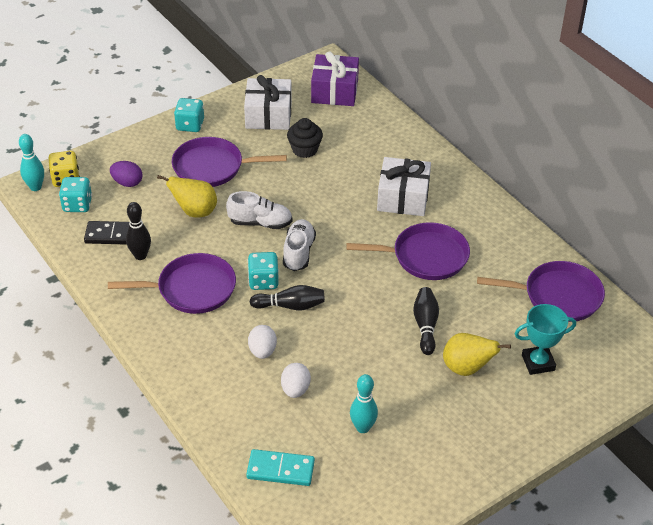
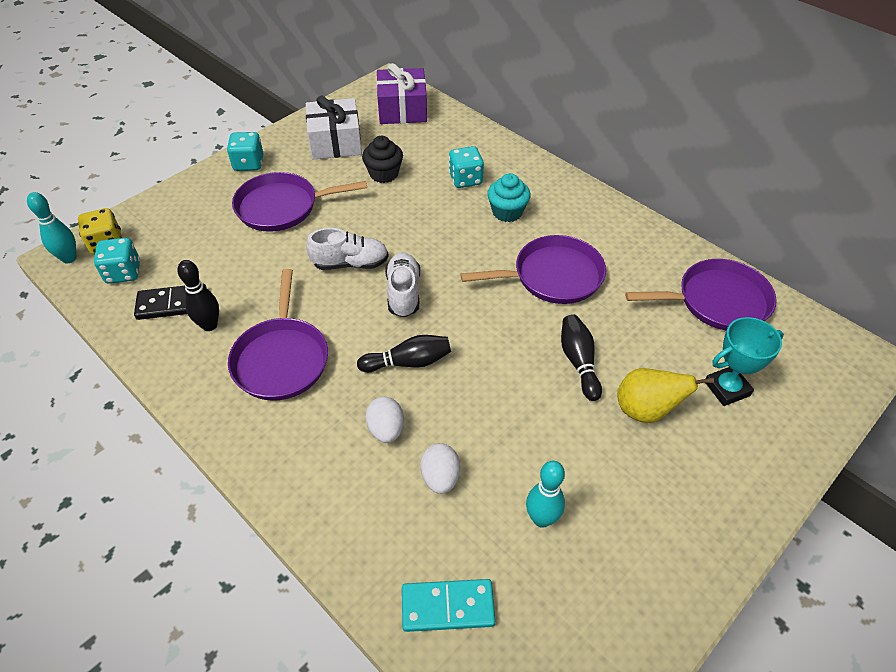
camera: 10 degrees left, 5 degrees up
purple pan [108,253,236,314] -> purple pan turned 105 degrees clockwise [228,269,328,401]
purple egg [110,161,142,187] -> none
yellow pear [157,175,217,218] -> none
turquoise dice [248,252,279,290] -> turquoise dice moved to [449,146,484,188]
white gift [377,157,431,216] -> turquoise cupcake [487,173,531,222]

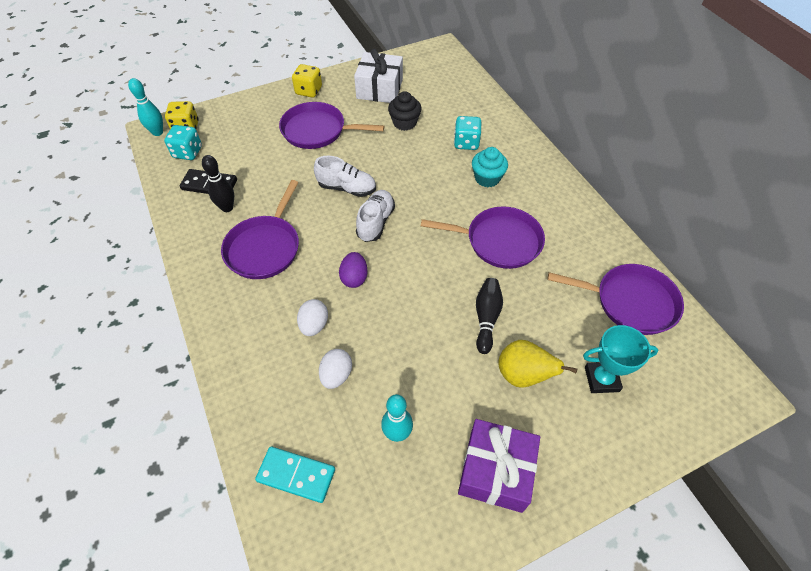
camera: 20 degrees right, 5 degrees up
turquoise dice [227,132,263,171] -> yellow dice [292,64,322,98]
black bowling pin [357,335,451,372] -> purple egg [339,252,368,288]
purple gift [376,63,427,124] -> purple gift moved to [458,419,540,513]

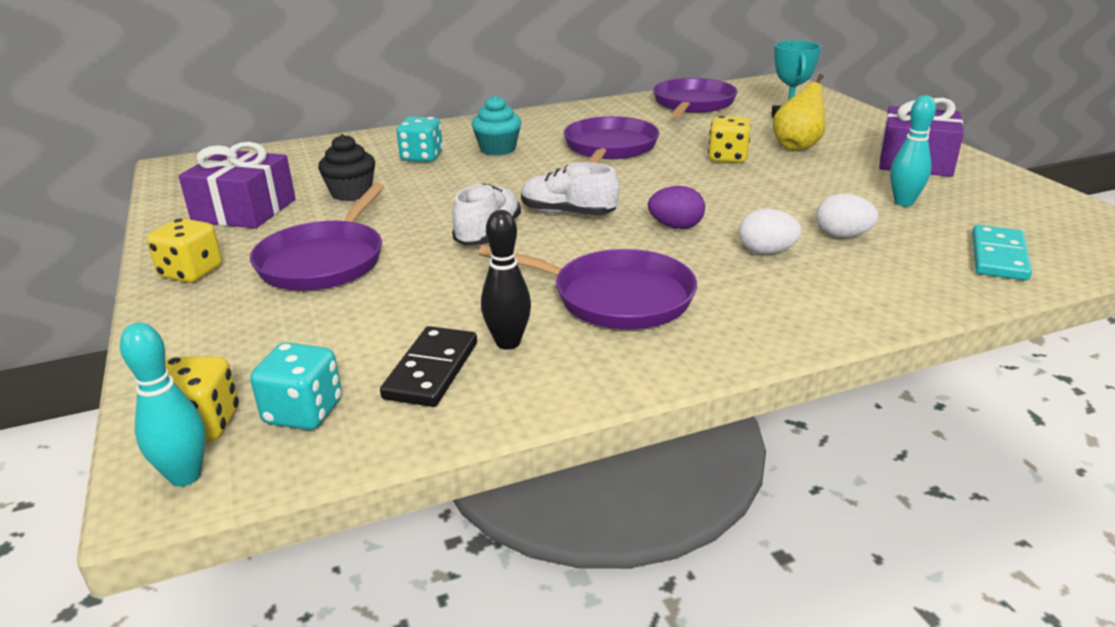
camera: 85 degrees left, 25 degrees down
white gift [354,49,403,103] -> purple gift [178,142,296,229]
black bowling pin [476,278,503,354] -> yellow dice [708,116,751,163]

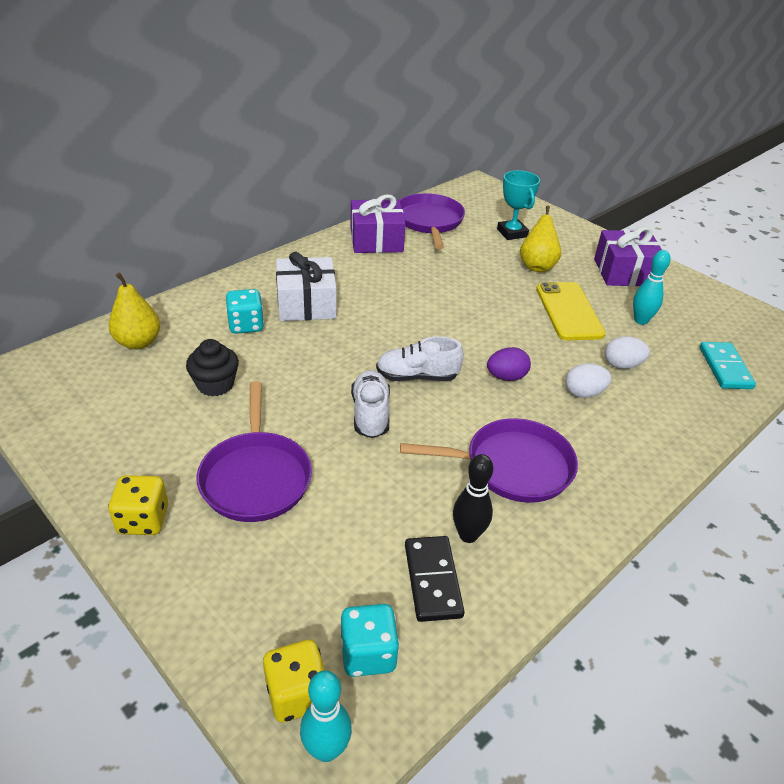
camera: 25 degrees left, 10 degrees up
purple gift [178,142,296,229] -> purple gift moved to [351,194,406,253]
turquoise cupcake [471,96,521,156] -> white gift [276,252,337,321]
purple pan [564,116,659,163] -> none
yellow dice [708,116,751,163] -> none
none -> yellow pear [109,272,160,349]
none -> yellow phone [536,282,605,340]

